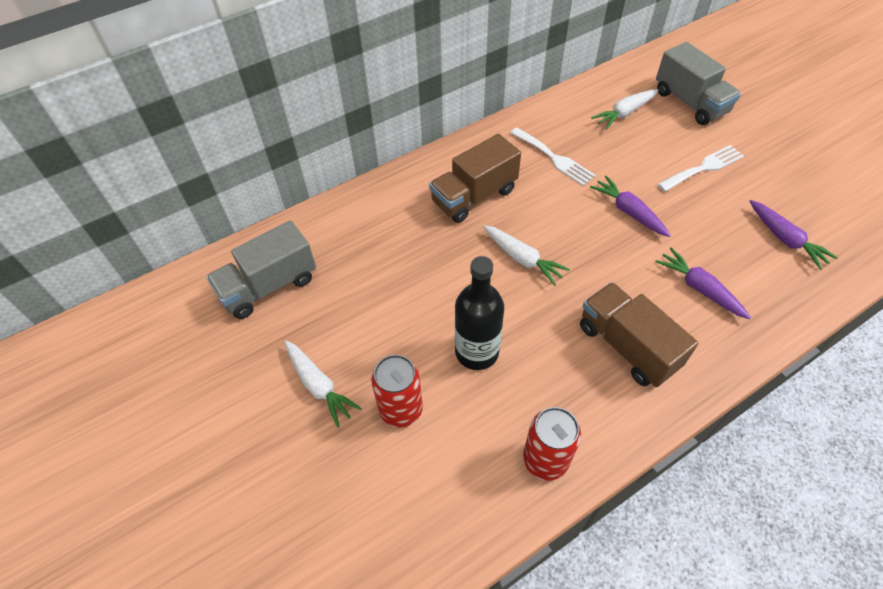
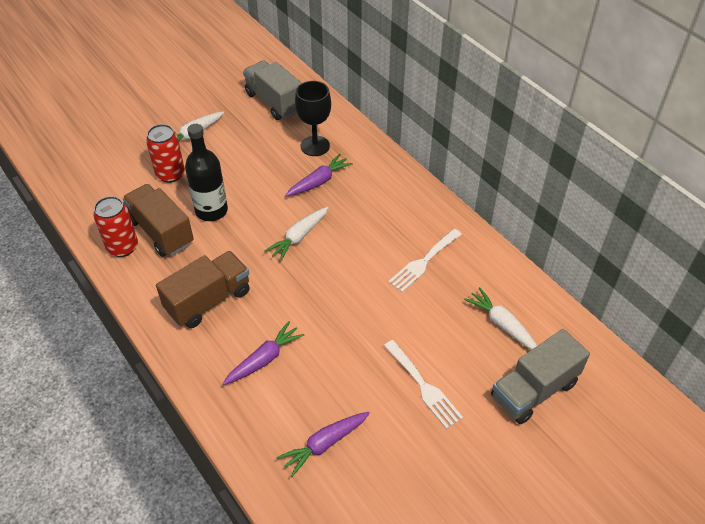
camera: 85 degrees right, 5 degrees down
brown truck [429,134,521,223] -> brown truck moved to [122,184,194,257]
purple carrot [590,176,671,237] -> purple carrot moved to [285,154,353,197]
none -> black goblet [295,81,331,156]

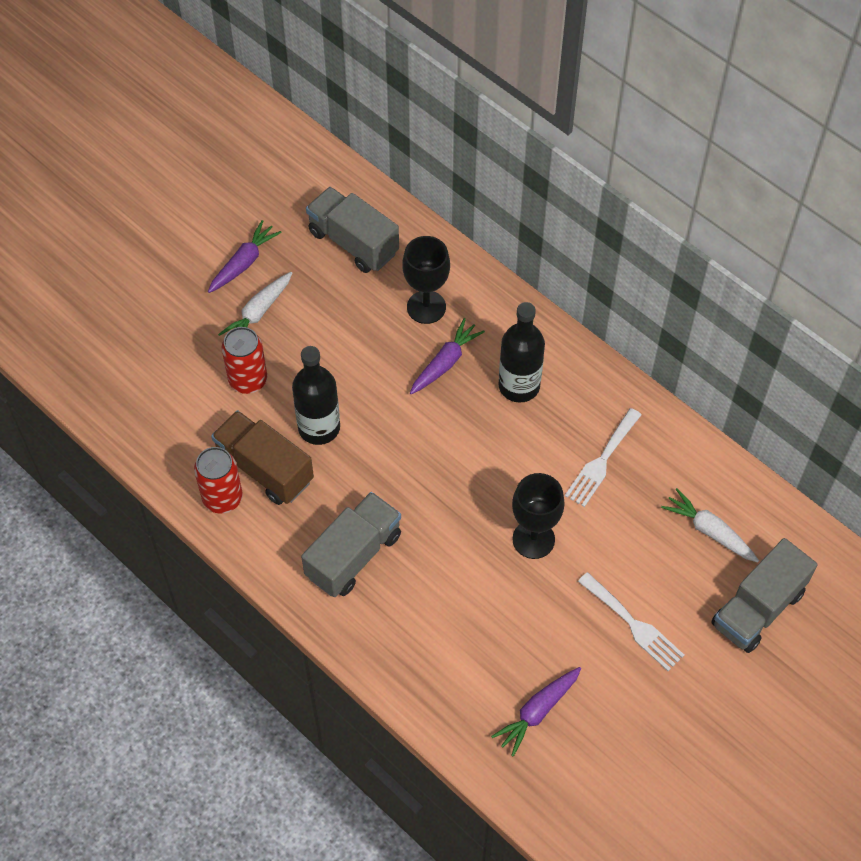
camera: 10 degrees left, 10 degrees up
brown truck [156,251,250,328] -> grey truck [301,492,401,597]
purple carrot [223,321,305,385] -> purple carrot moved to [208,220,282,293]
white carrot [265,207,329,262] -> none
none -> black bottle [498,302,545,403]
none -> black goblet [512,473,565,559]

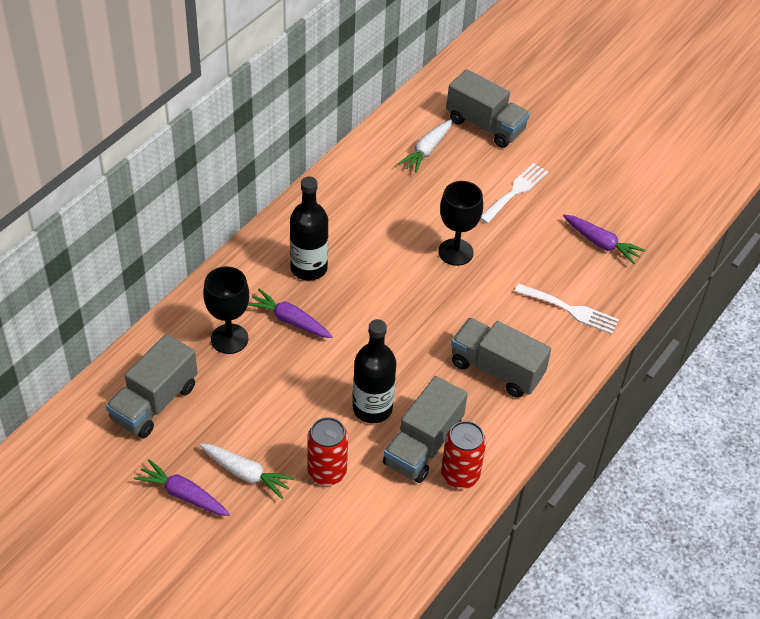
camera: 100 degrees left, 10 degrees down
brown truck [211,410,314,505] -> grey truck [383,376,468,483]
white fork [565,408,641,507] -> white fork moved to [515,284,619,334]

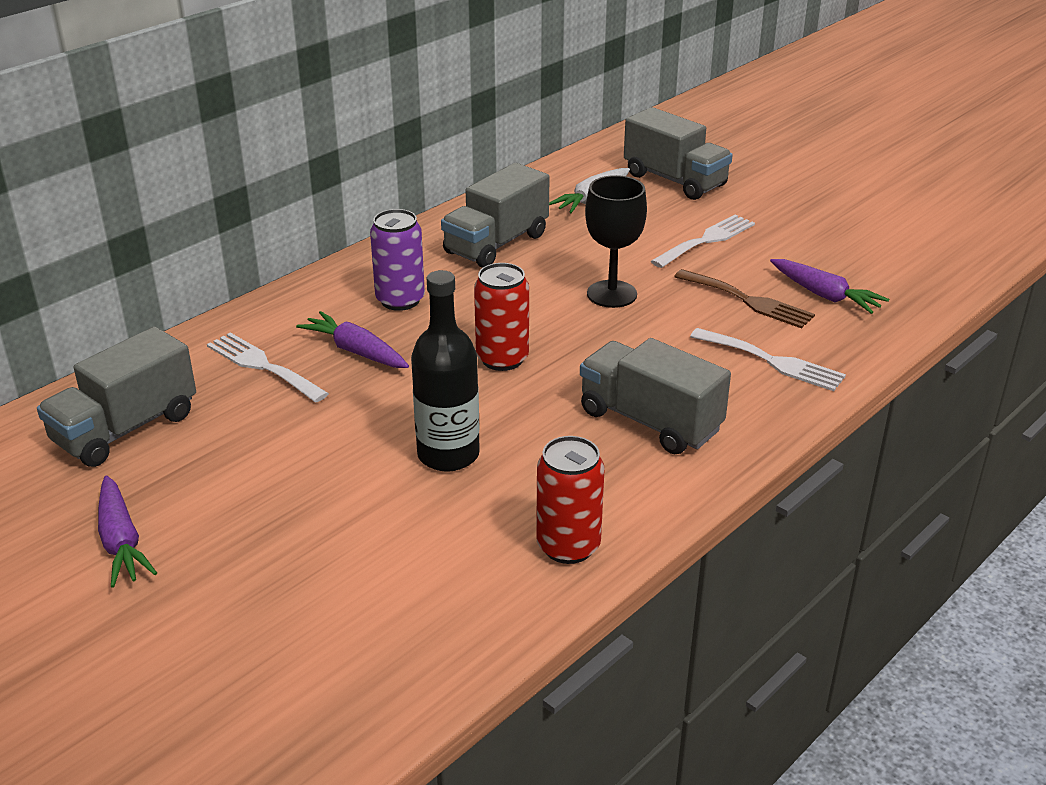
camera: 10 degrees right, 15 degrees down
purple carrot [134,459,230,516] -> purple carrot turned 150 degrees counterclockwise [98,475,157,588]
white carrot [200,444,295,499] -> none
black goblet [203,266,249,354] -> white fork [207,332,329,403]
black bottle [290,177,328,281] -> purple can [370,209,425,311]
red can [308,417,348,485] -> red can moved to [474,263,529,371]
grey truck [383,376,468,483] -> grey truck moved to [441,163,549,268]
none -> brown fork [674,269,815,329]

